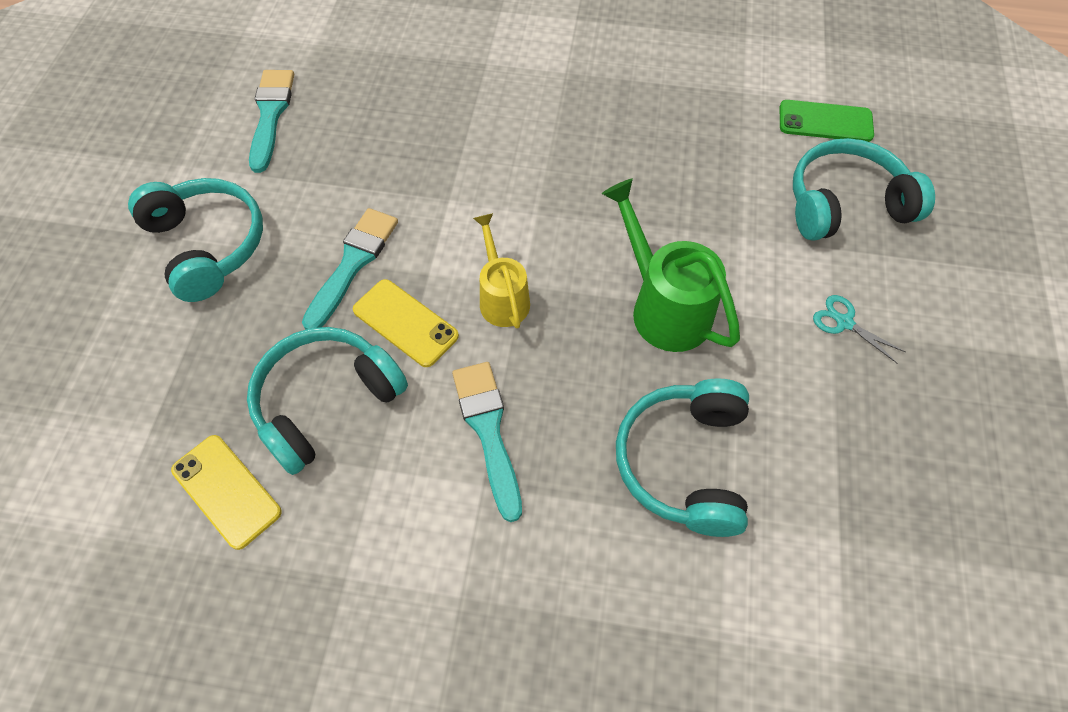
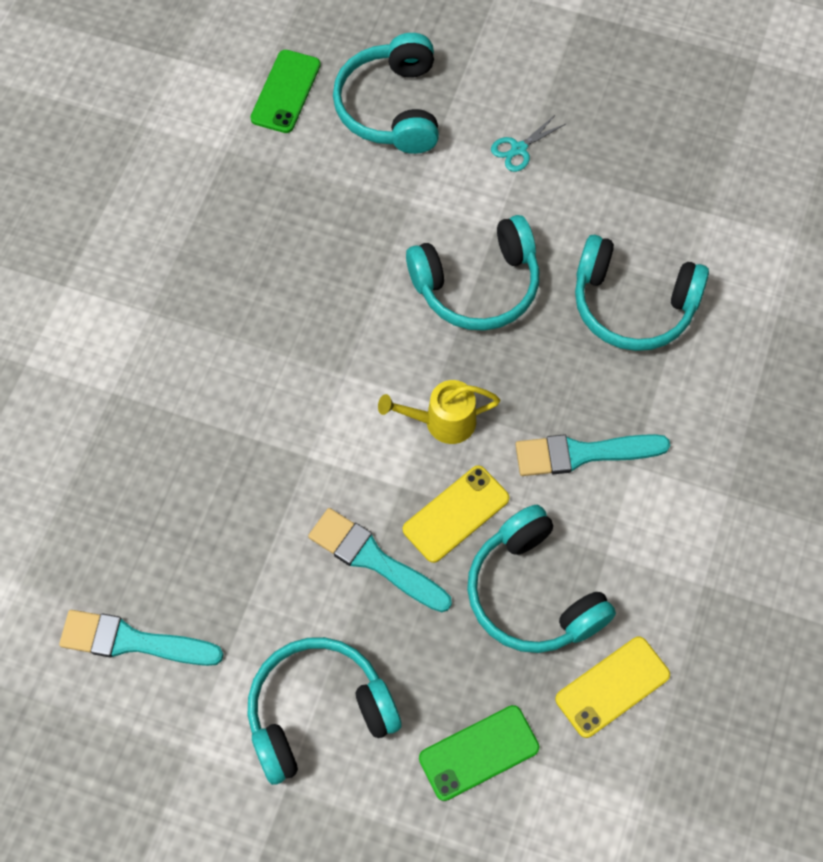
camera: 80 degrees left, 5 degrees up
green watering can [602,179,740,352] -> turquoise headphones [406,215,539,331]
none -> green phone [419,705,539,801]

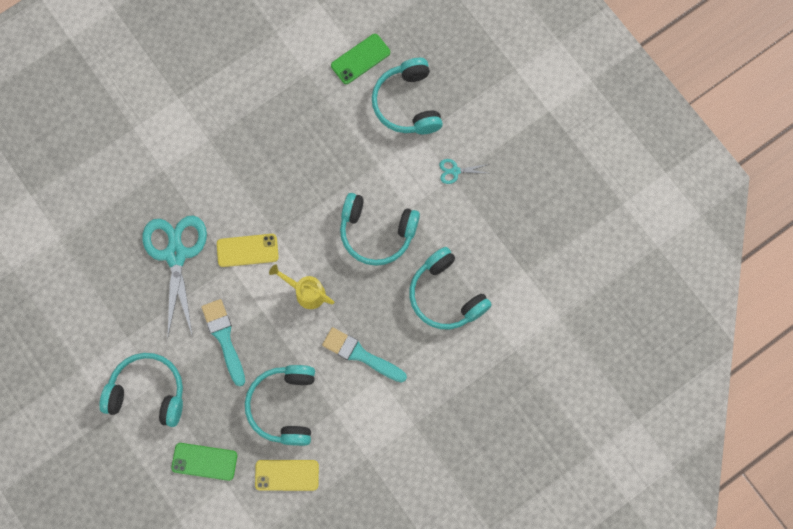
camera: 35 degrees right, 10 degrees up
turquoise brush [59,610,224,666] -> none
turquoise headphones [333,33,439,154] -> turquoise headphones turned 45 degrees counterclockwise [372,58,443,134]
yellow phone [403,465,509,563] -> yellow phone moved to [217,234,279,267]
none -> turquoise scissors [142,216,207,337]

